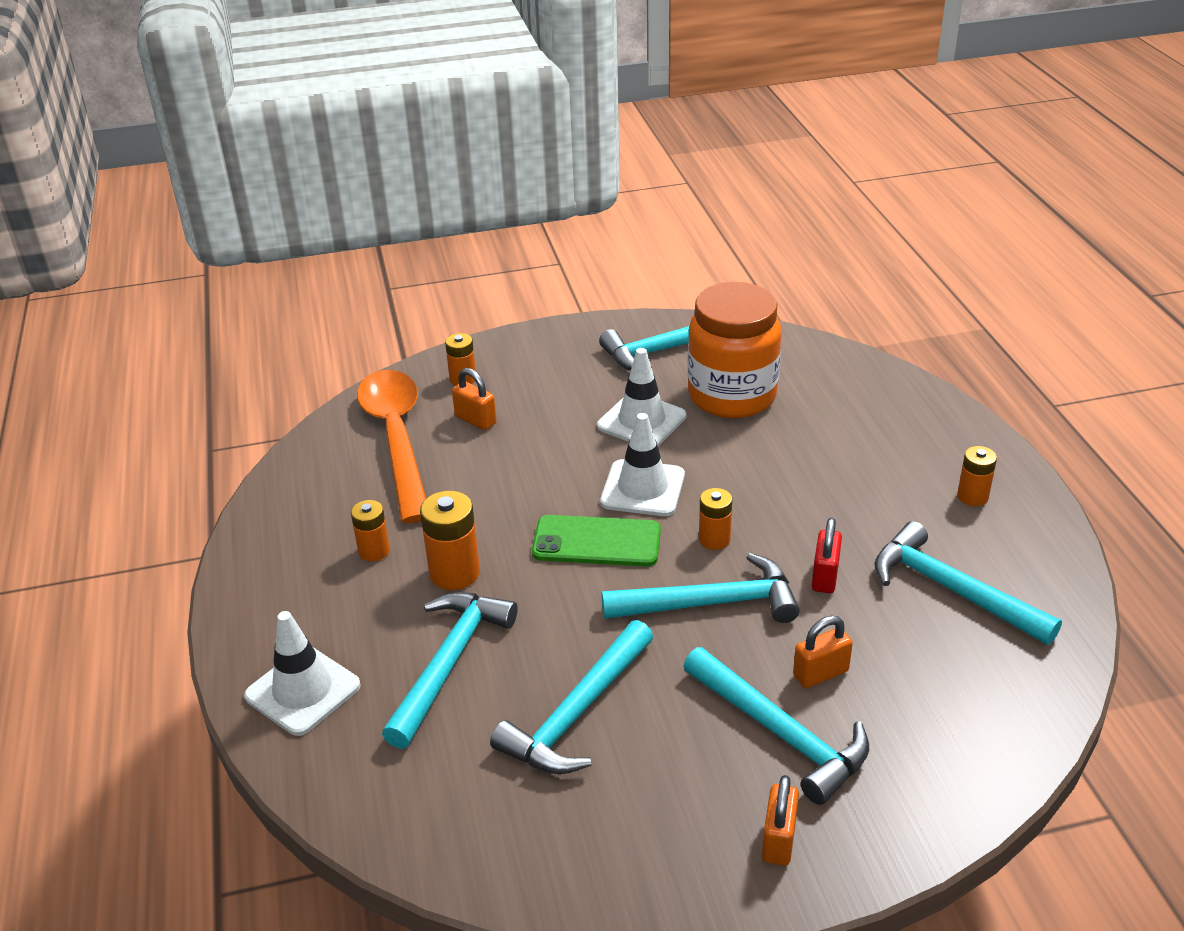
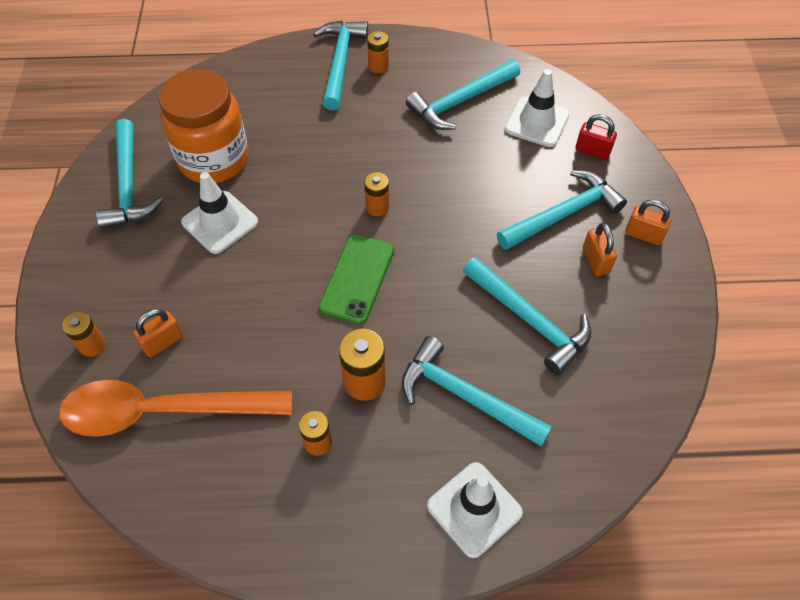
camera: 80 degrees left, 20 degrees up
white traffic cone [600,413,685,516] -> white traffic cone moved to [505,69,570,147]
turquoise hammer [601,553,800,623] -> turquoise hammer moved to [313,21,368,110]
orange padlock [793,616,853,688] -> orange padlock moved to [583,223,617,276]
red padlock [812,518,842,593] -> red padlock moved to [575,114,617,160]

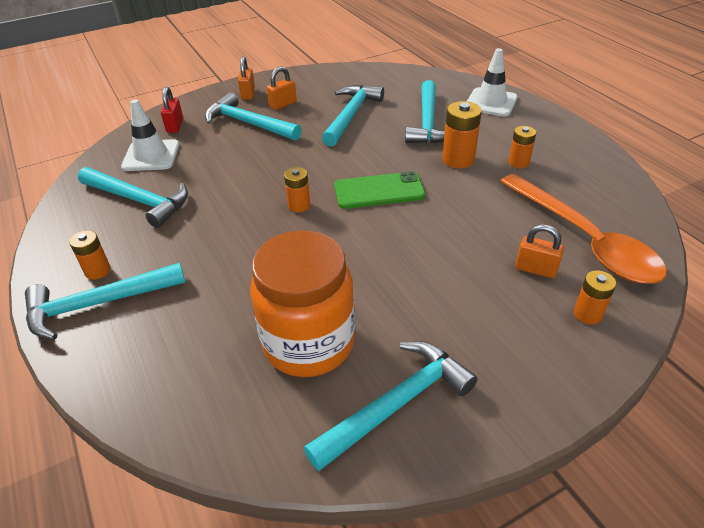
camera: 115 degrees left, 15 degrees down
white traffic cone [181,172,258,254] -> none

